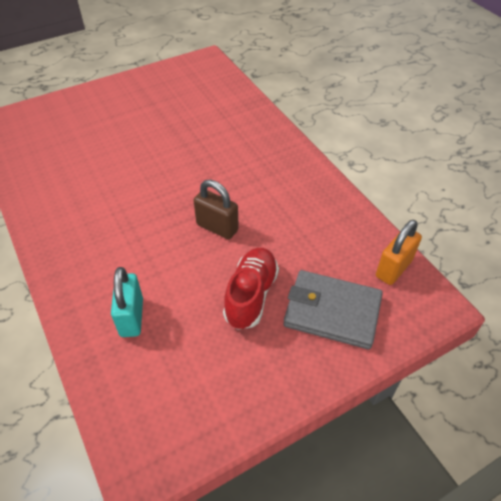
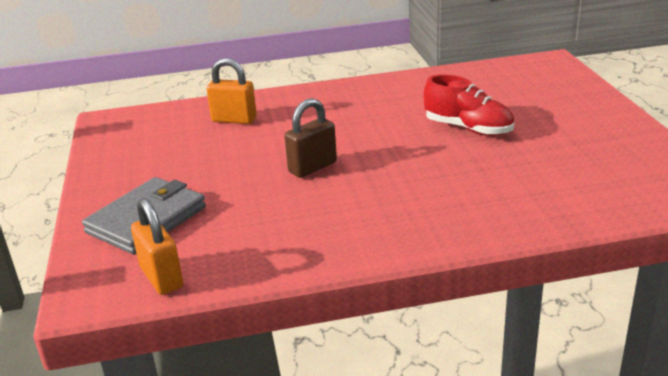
camera: 110 degrees right, 20 degrees down
turquoise padlock [111,267,143,337] -> orange padlock [207,58,257,124]
red shoe [223,248,279,330] -> red shoe moved to [423,74,514,136]

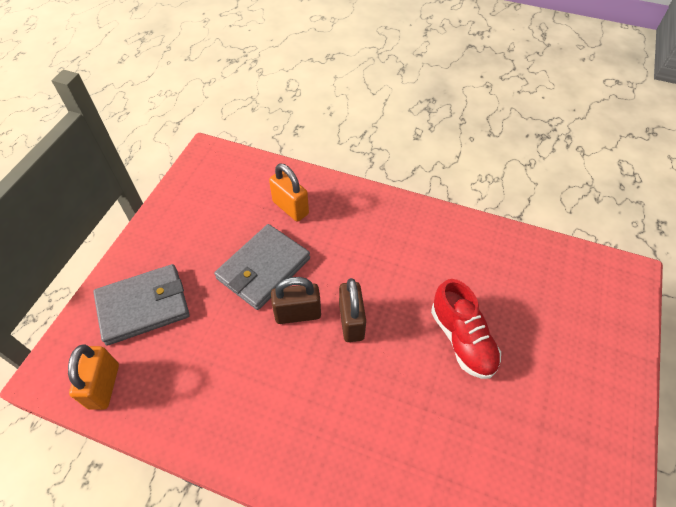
camera: 30 degrees right, 25 degrees up
none -> grey wallet [214,224,310,310]
none -> brown padlock [339,278,366,342]

